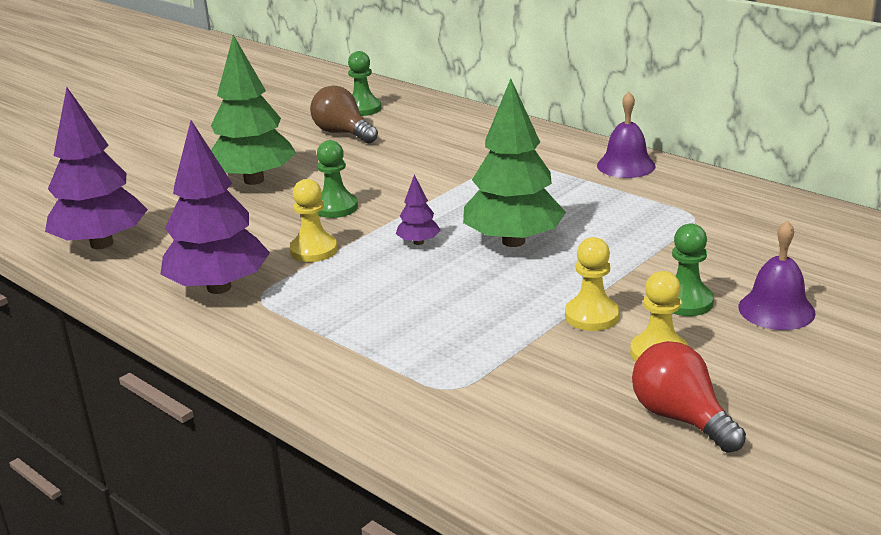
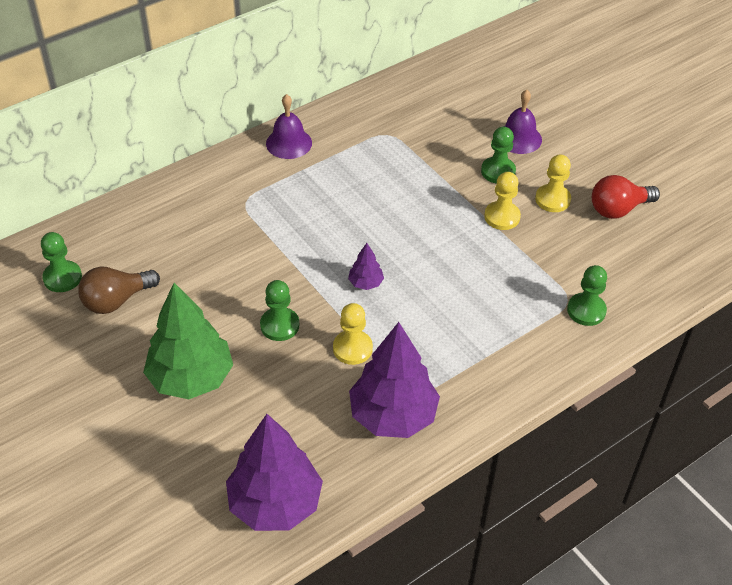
camera: 80 degrees left, 20 degrees up
green tree [463,79,566,247] -> none
none -> green pawn [567,265,607,326]

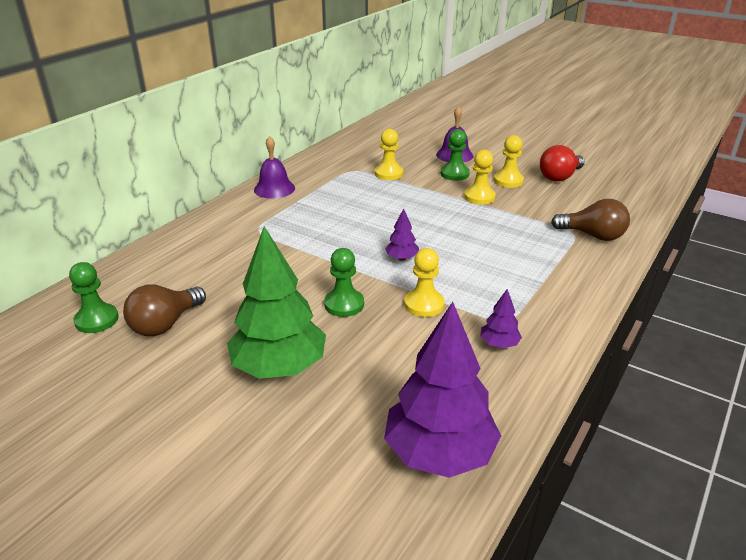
camera: 20 degrees left, 15 degrees down
purple tree [349,322,440,438] -> purple tree [480,289,522,348], size x0.44
green pawn [567,265,607,326] -> brown light bulb [551,199,630,241]
none -> yellow pawn [375,129,403,180]

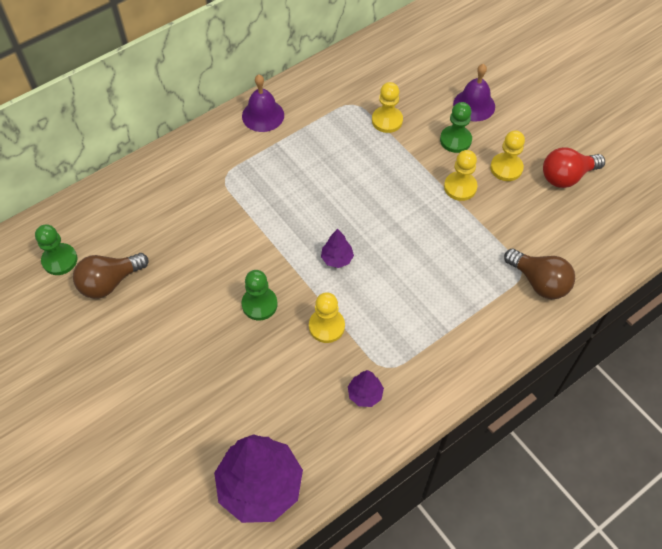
camera: 20 degrees right, 25 degrees up
green tree [227,226,326,379] -> none

